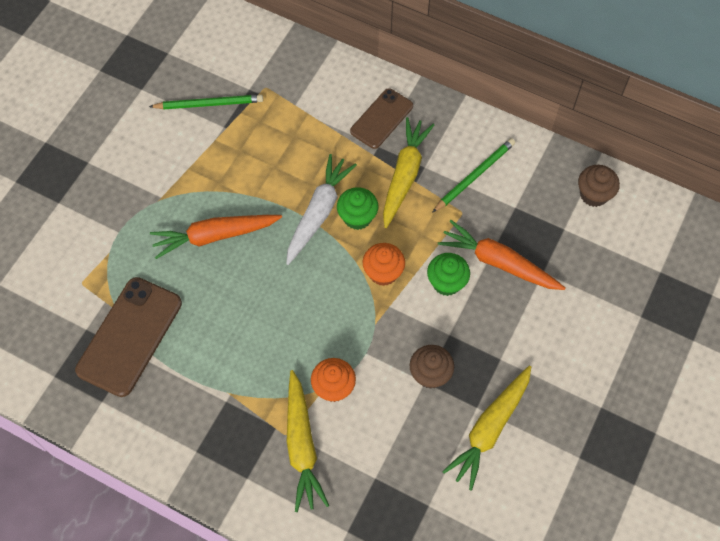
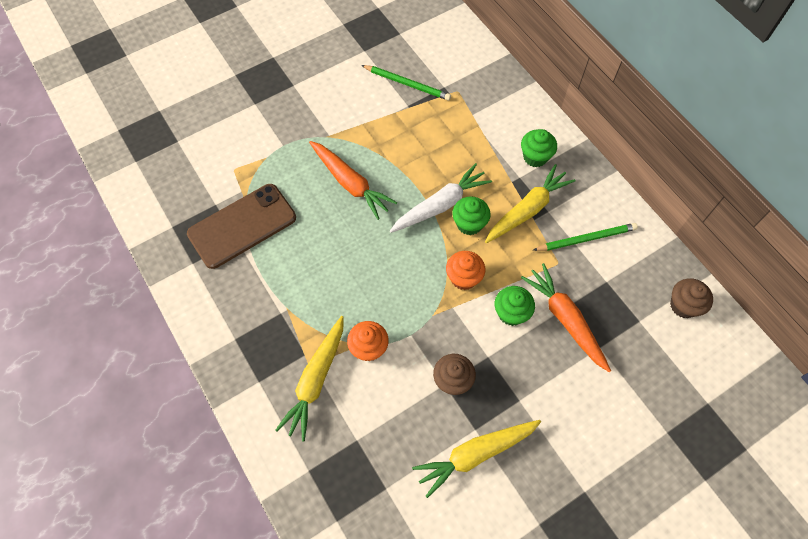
camera: 30 degrees right, 0 degrees up
orange carrot [150,215,282,259] -> orange carrot turned 150 degrees counterclockwise [309,141,397,220]
brown phone [350,88,413,149] -> green cupcake [521,129,557,167]

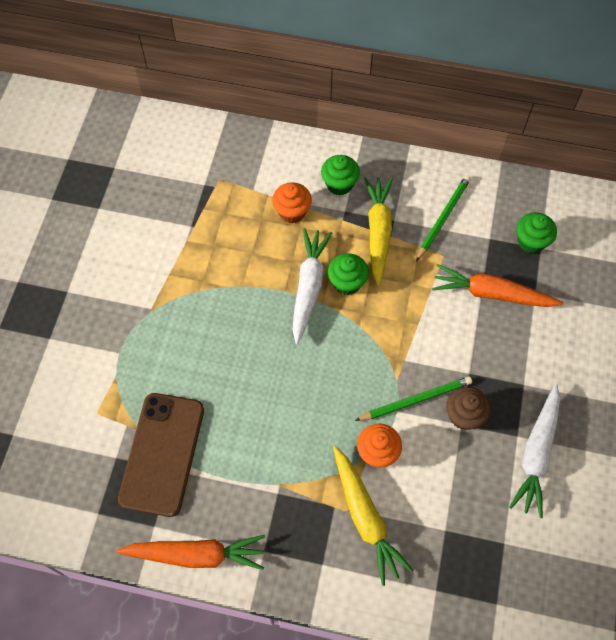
camera: 45 degrees left, 0 degrees up
orange carrot [309,141,397,220] -> orange carrot moved to [116,535,265,570]
green pencil [361,65,451,100] -> green pencil moved to [355,376,472,421]
yellow carrot [412,420,541,498] -> white carrot [509,384,560,518]
orange cupcake [446,251,485,290] -> orange cupcake moved to [272,182,312,224]
green cupcake [495,286,535,326] -> green cupcake moved to [517,212,557,254]
brown cupcake [670,278,713,318] -> none

